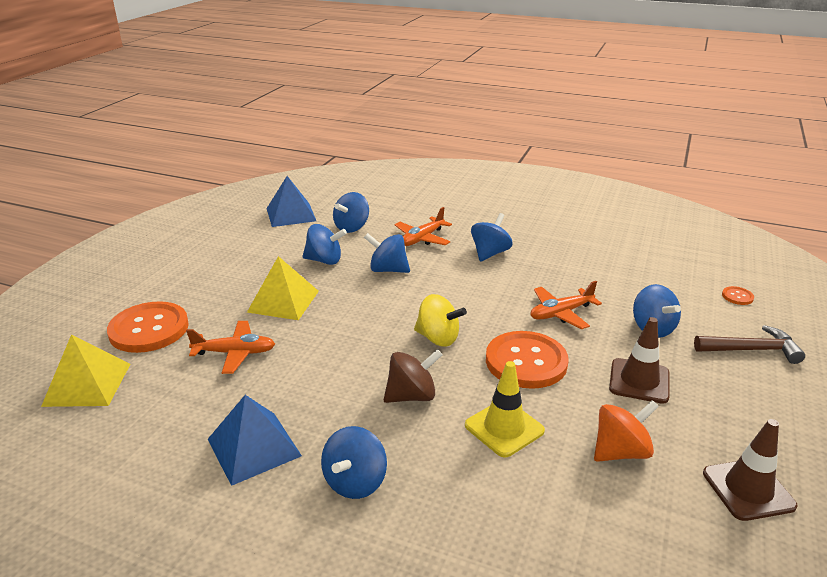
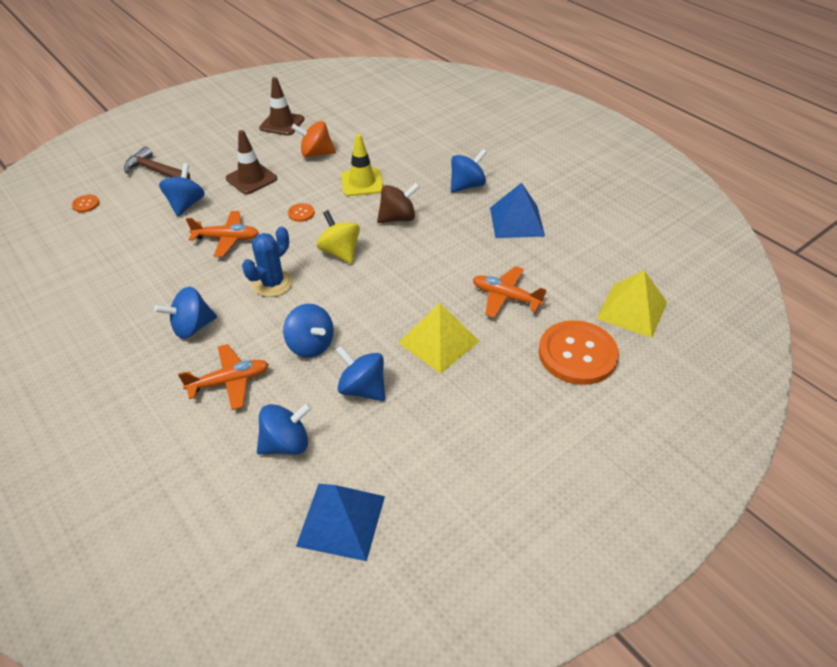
camera: 150 degrees left, 15 degrees up
brown spinning top [384,349,442,403] -> brown spinning top turned 150 degrees clockwise [377,183,420,223]
orange button [486,331,569,389] -> orange button [288,203,315,222], size x0.41
none -> blue cactus [242,227,293,297]

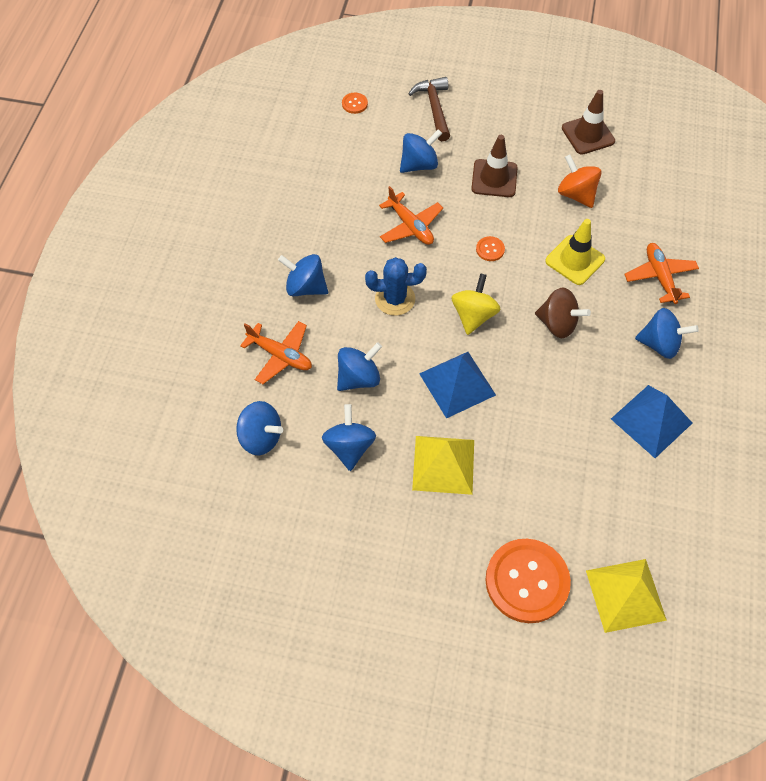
camera: 50 degrees right, 15 degrees up
blue spinning top [283,304,334,358] -> blue spinning top turned 135 degrees counterclockwise [337,342,382,391]
blue pyramid [296,484,385,561] -> blue pyramid moved to [419,352,496,419]
orange plane [473,266,547,318] -> orange plane moved to [624,243,699,304]

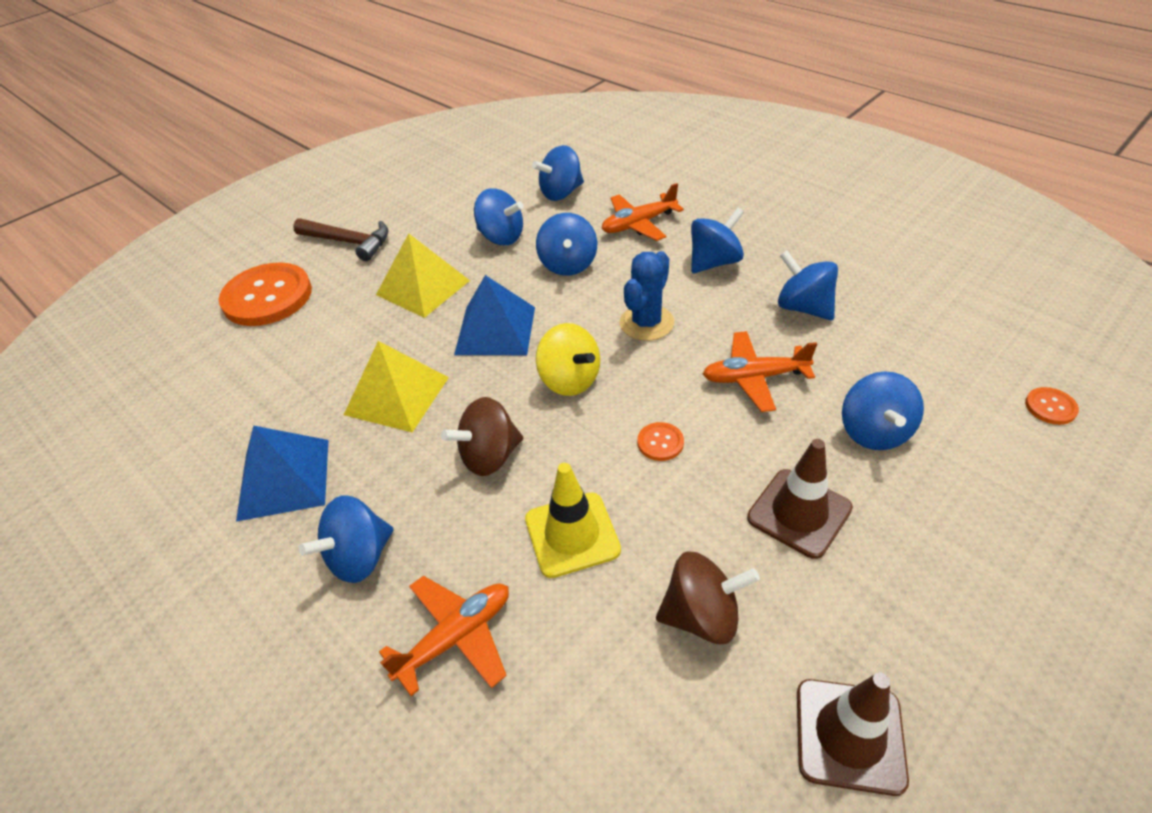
camera: 125 degrees right, 15 degrees down
brown hammer [408,77,450,141] -> brown hammer moved to [293,218,389,261]
orange spinning top [558,155,602,208] -> brown spinning top [656,551,760,644]
yellow pyramid [586,559,667,633] -> yellow pyramid moved to [344,341,449,433]
orange plane [624,243,699,304] -> orange plane turned 60 degrees counterclockwise [379,576,509,696]
none -> blue spinning top [778,251,838,320]

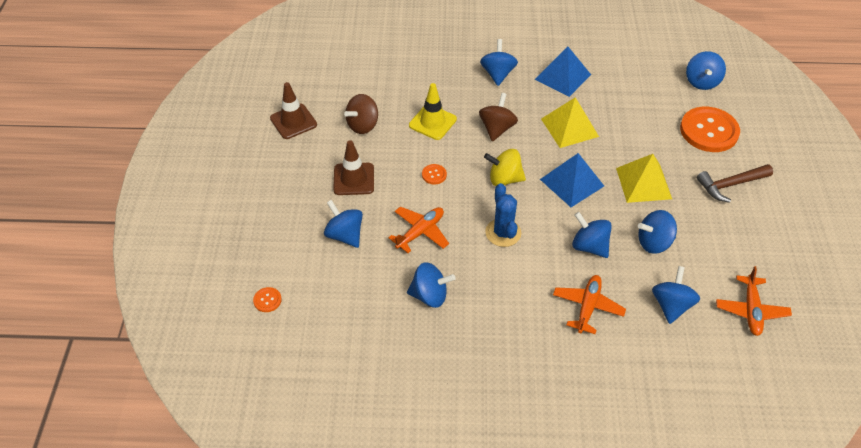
camera: 135 degrees right, 5 degrees up
orange plane [379,576,509,696] -> orange plane moved to [716,266,792,336]
blue spinning top [691,208,744,273] -> blue spinning top moved to [686,51,726,90]

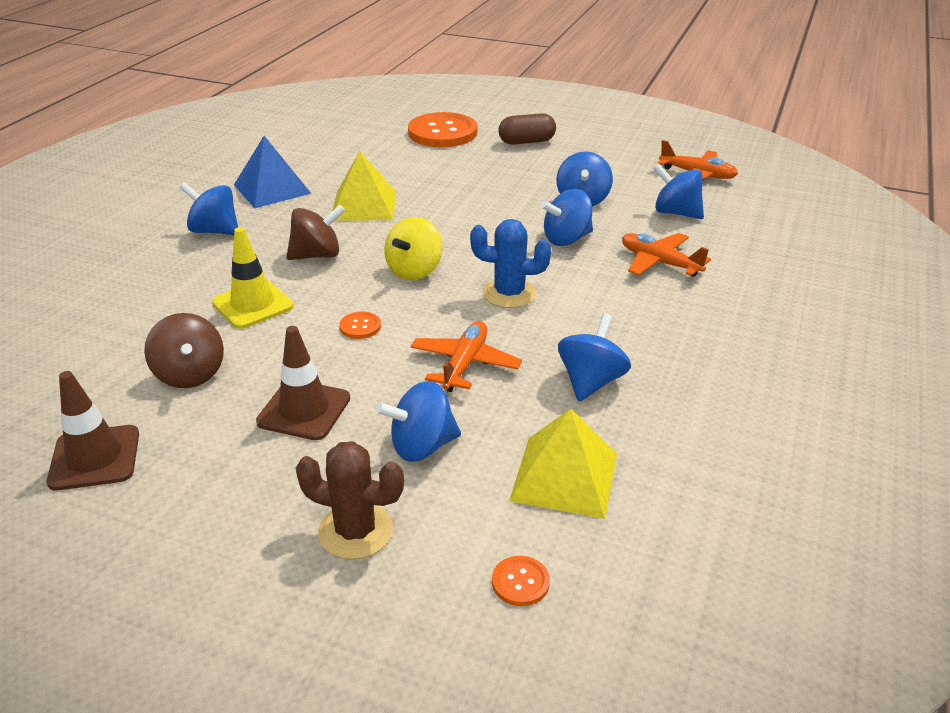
camera: 70 degrees left, 15 degrees down
orange plane [388,206,449,253] -> orange plane turned 45 degrees clockwise [411,321,522,392]
brown spinning top [479,93,518,141] -> brown spinning top turned 120 degrees clockwise [286,205,345,260]
blue pyramid [540,153,604,207] -> none
yellow pyramid [616,154,672,203] -> yellow pyramid moved to [509,409,617,519]
blue spinning top [686,51,726,90] -> none
brown hammer [697,164,773,203] -> brown capsule [499,113,556,145]
none -> brown cactus [296,441,404,560]

